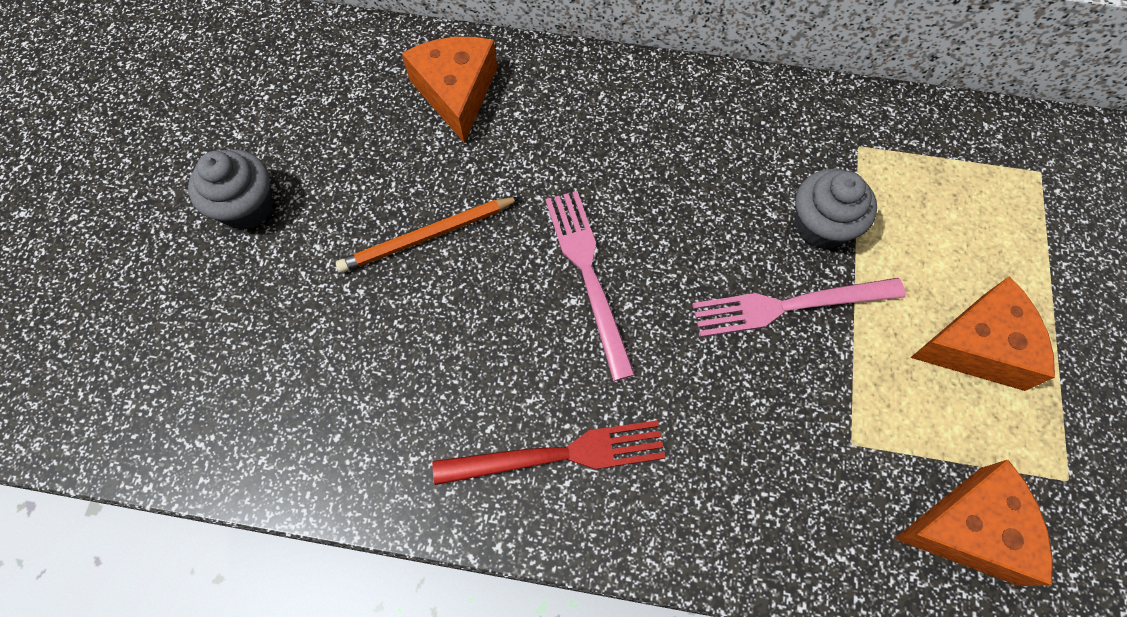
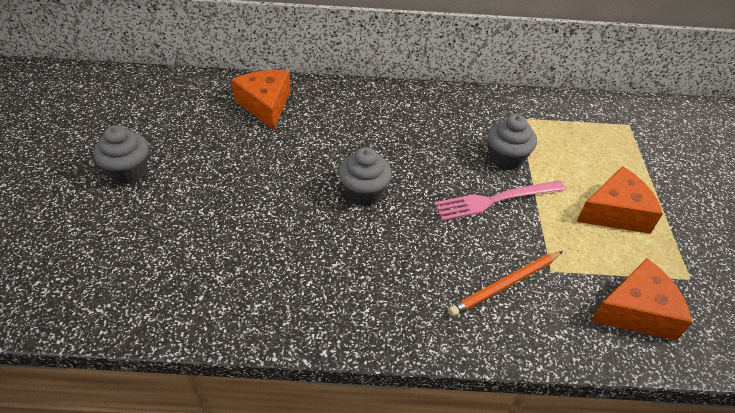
camera: 10 degrees left, 20 degrees down
orange pencil [336,197,520,273] -> orange pencil moved to [448,251,563,316]
red fork [432,420,665,485] -> none
pink fork [545,191,635,381] -> grey cupcake [339,147,392,206]

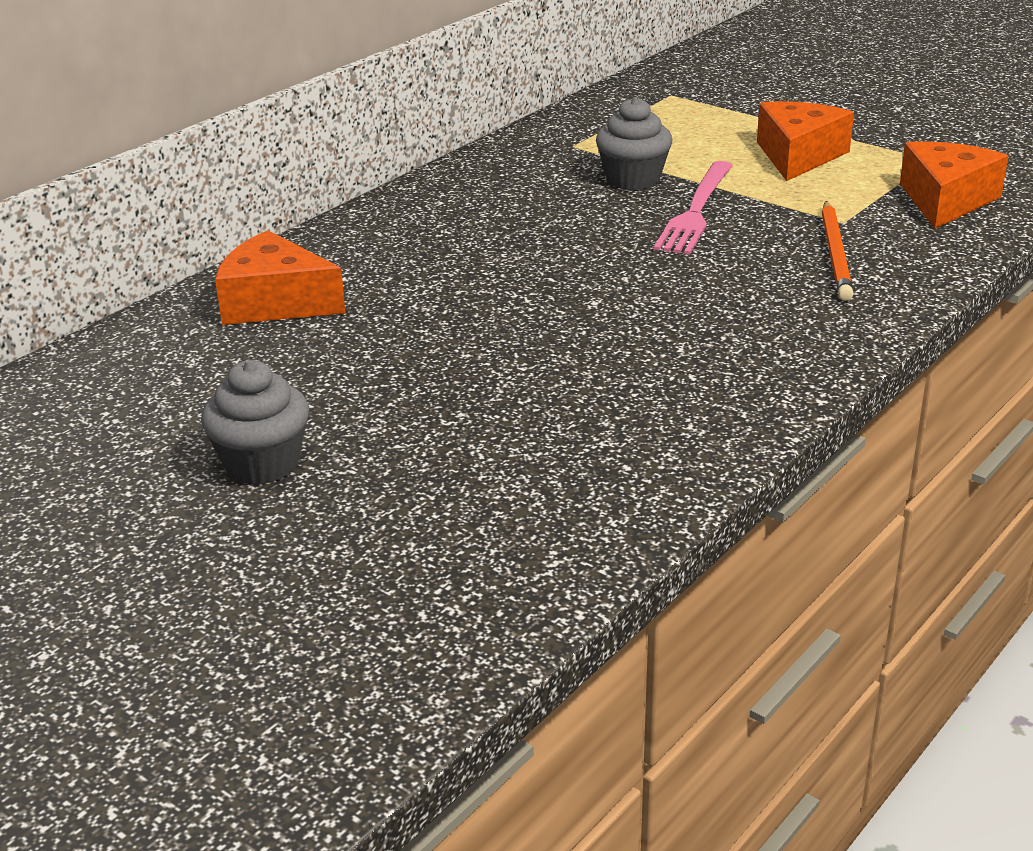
camera: 50 degrees left, 15 degrees down
grey cupcake [339,147,392,206] -> none

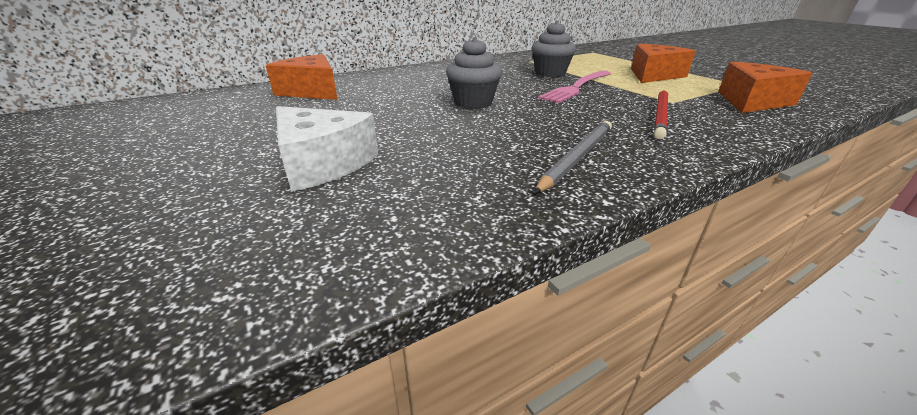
camera: 20 degrees right, 0 degrees up
grey cupcake [201,360,309,485] -> grey cupcake moved to [446,37,502,109]
orange pencil [822,201,853,301] -> red pencil [654,90,668,139]
none -> white cheese [276,106,378,192]
none -> grey pencil [534,121,612,194]

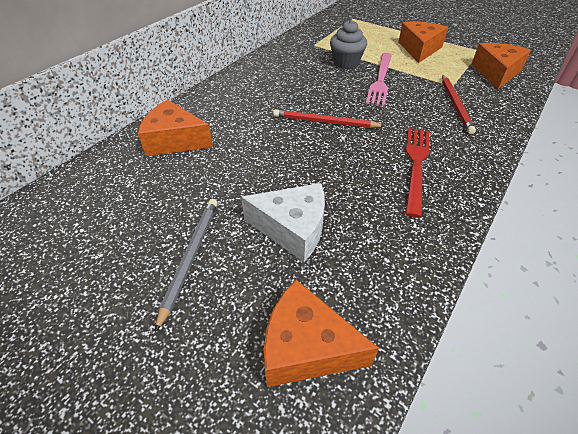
camera: 25 degrees left, 15 degrees up
grey cupcake [446,37,502,109] -> red pencil [273,109,384,128]
grey pencil [534,121,612,194] -> grey pencil moved to [155,199,218,332]
none -> orange cheese [264,280,379,387]
none -> red fork [405,128,429,218]

